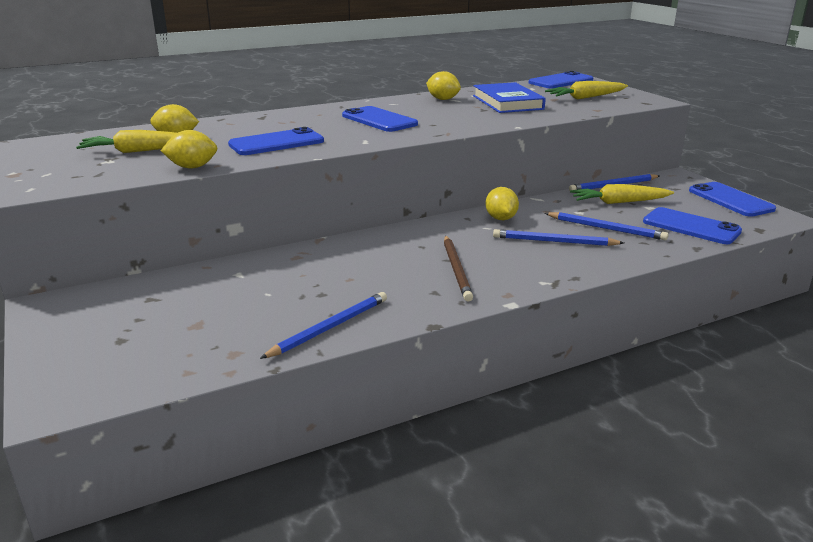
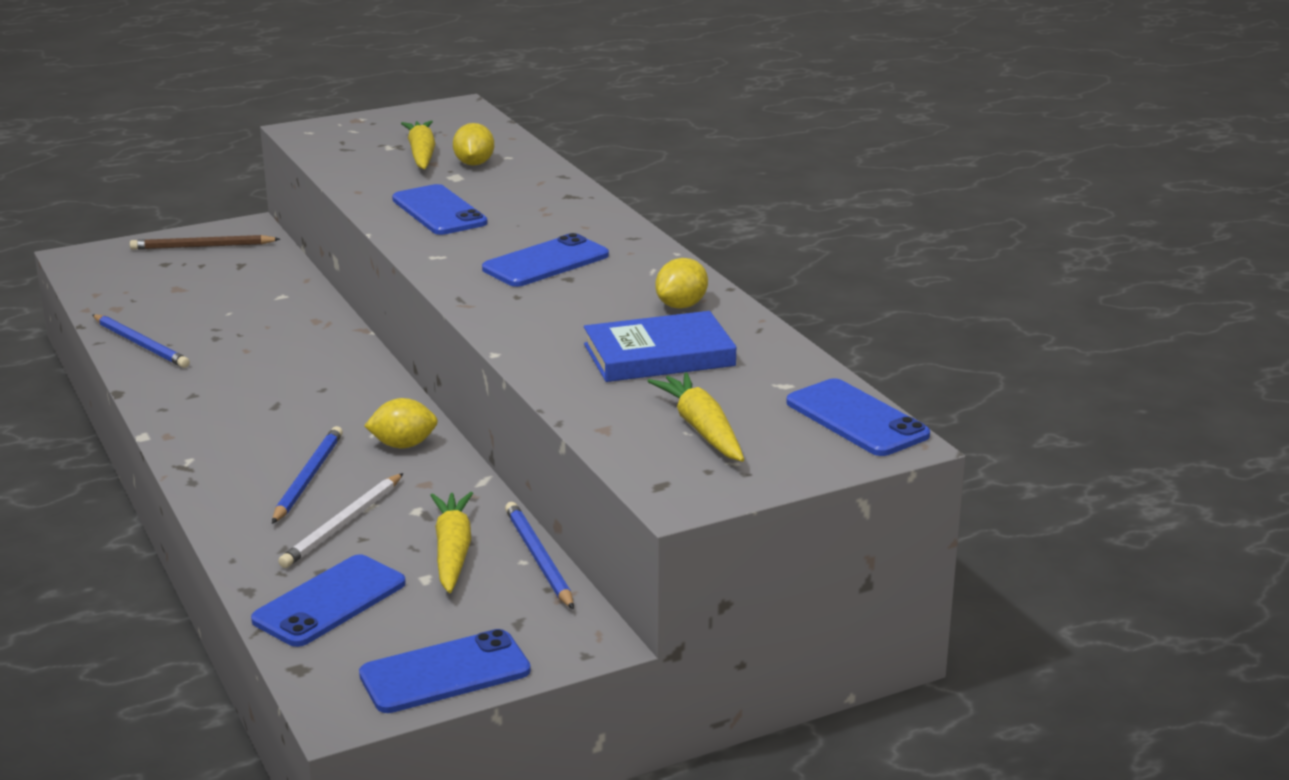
camera: 90 degrees right, 0 degrees up
yellow lemon [161,130,217,169] -> none
brown pencil [444,236,473,302] -> brown pencil moved to [130,235,280,250]
blue pencil [545,212,669,240] -> white pencil [278,473,403,568]

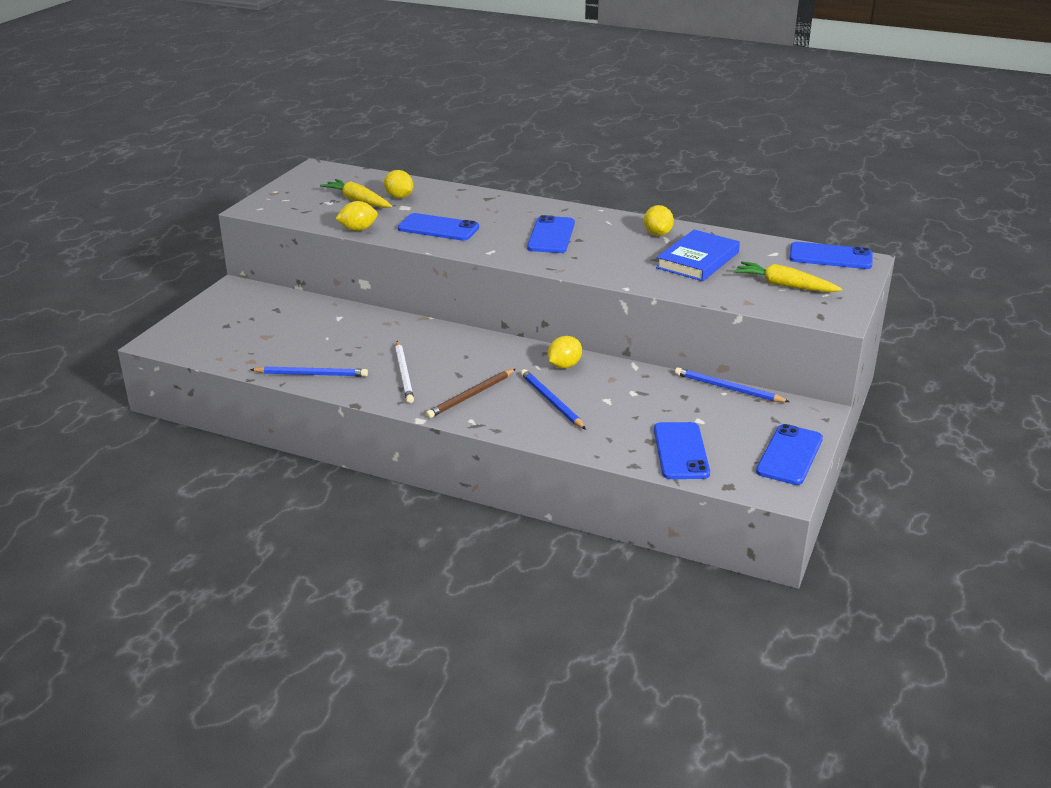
camera: 40 degrees left, 5 degrees up
brown pencil [130,235,280,250] -> brown pencil moved to [426,369,516,418]
white pencil [278,473,403,568] -> white pencil moved to [395,341,414,403]
yellow carrot [430,492,473,593] -> none
none -> yellow lemon [335,201,378,231]

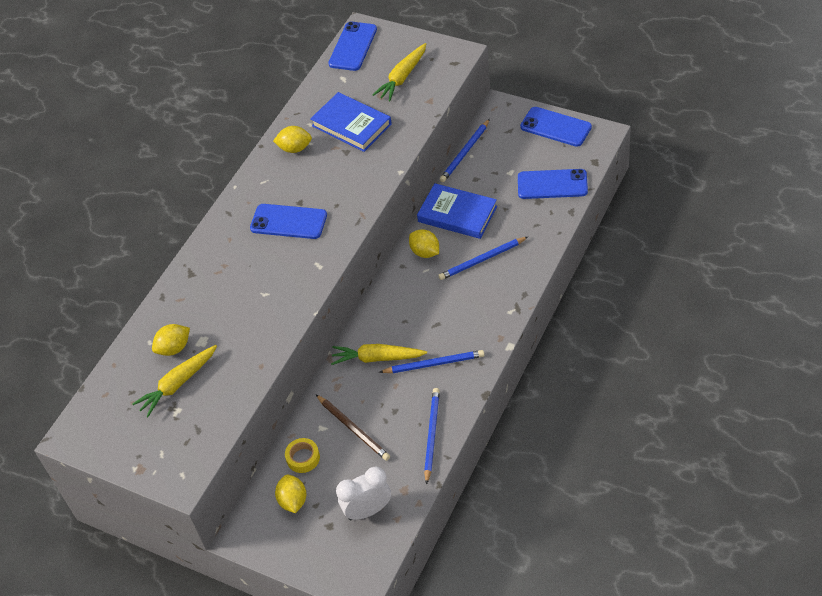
camera: 80 degrees left, 20 degrees up
yellow lemon [335,201,378,231] -> yellow lemon moved to [275,474,306,513]
white pencil [395,341,414,403] -> blue pencil [379,350,484,373]
blue phone [398,213,479,241] -> none
brown pencil [426,369,516,418] -> brown pencil moved to [316,395,390,461]
none -> yellow tape [285,438,320,473]
none -> yellow carrot [331,344,427,365]
none -> white clock [336,467,391,520]
none -> blue book [417,183,497,239]

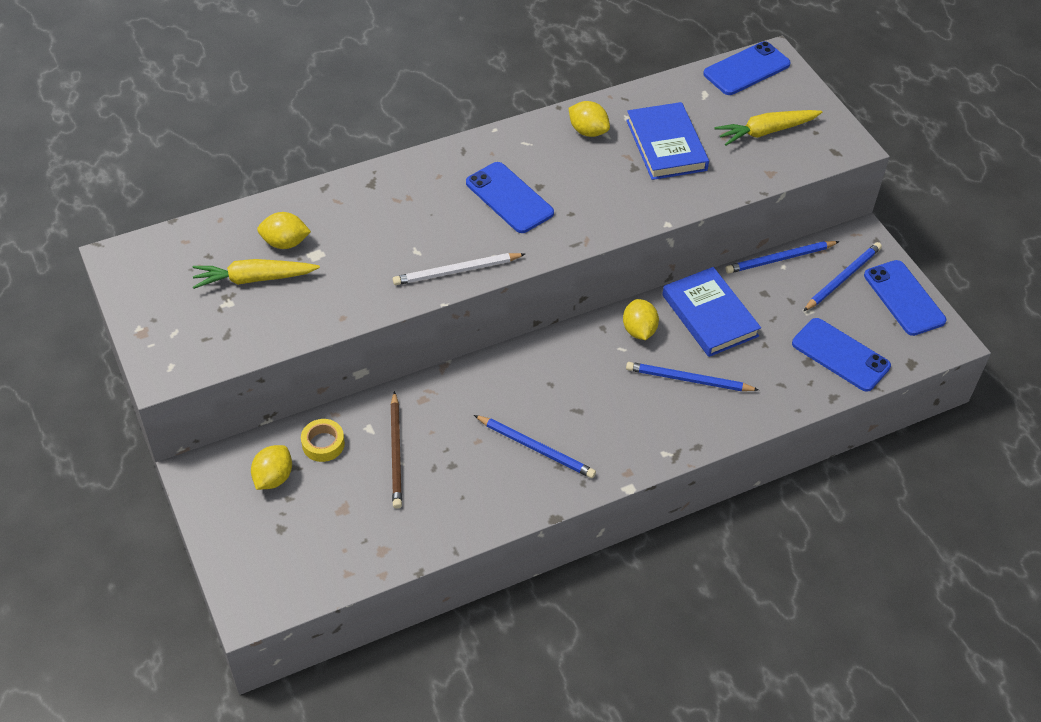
camera: 30 degrees right, 0 degrees up
yellow carrot [331,344,427,365] -> none
white clock [336,467,391,520] -> none
blue pencil [424,388,440,485] -> blue pencil moved to [803,242,882,311]
none -> white pencil [393,253,525,285]

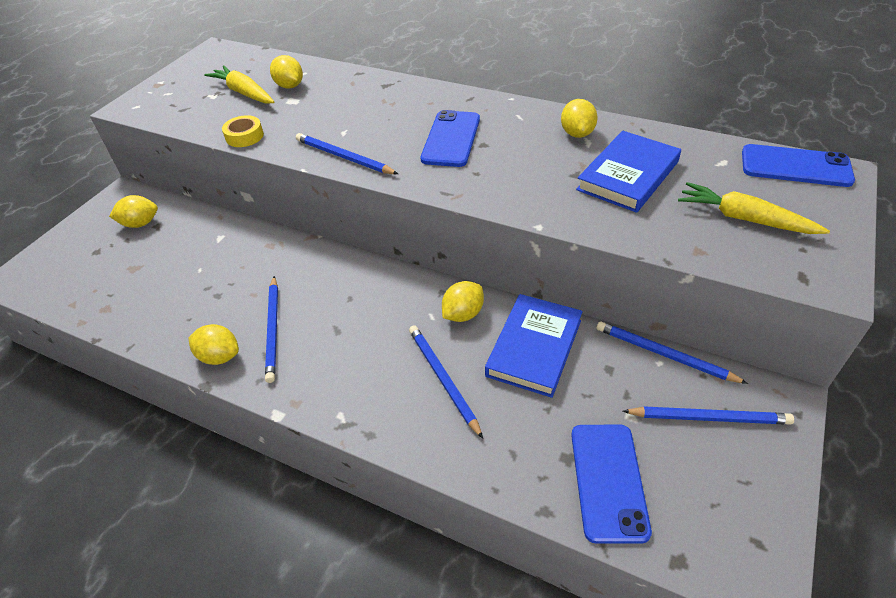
camera: 55 degrees right, 5 degrees down
yellow tape [301,419,345,462] -> yellow tape moved to [222,115,264,147]
brown pencil [390,391,402,509] -> none
white pencil [393,253,525,285] -> blue pencil [296,133,398,174]
blue phone [864,260,946,336] -> none
none -> yellow lemon [188,324,239,365]

